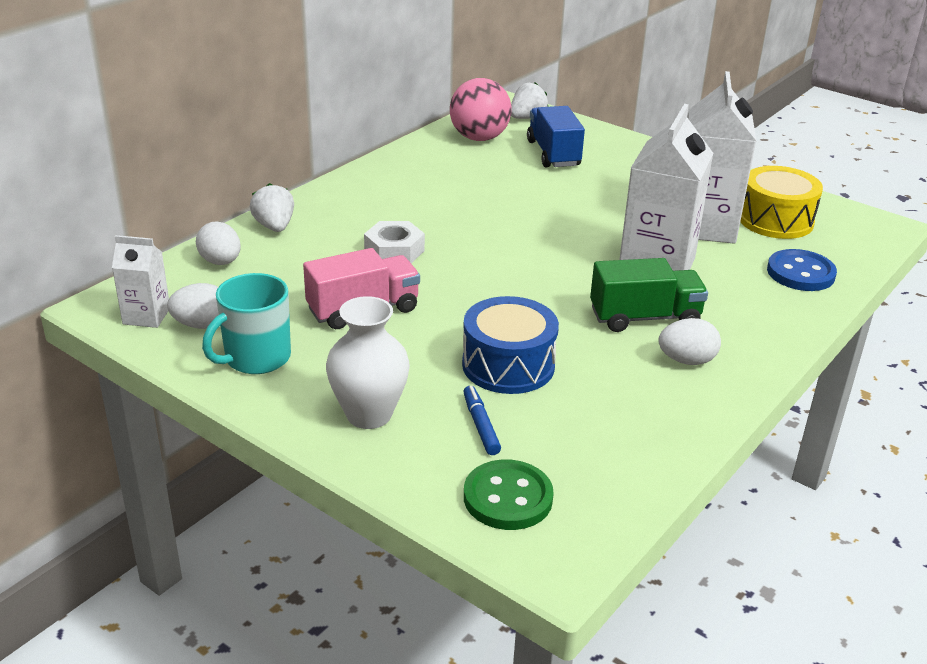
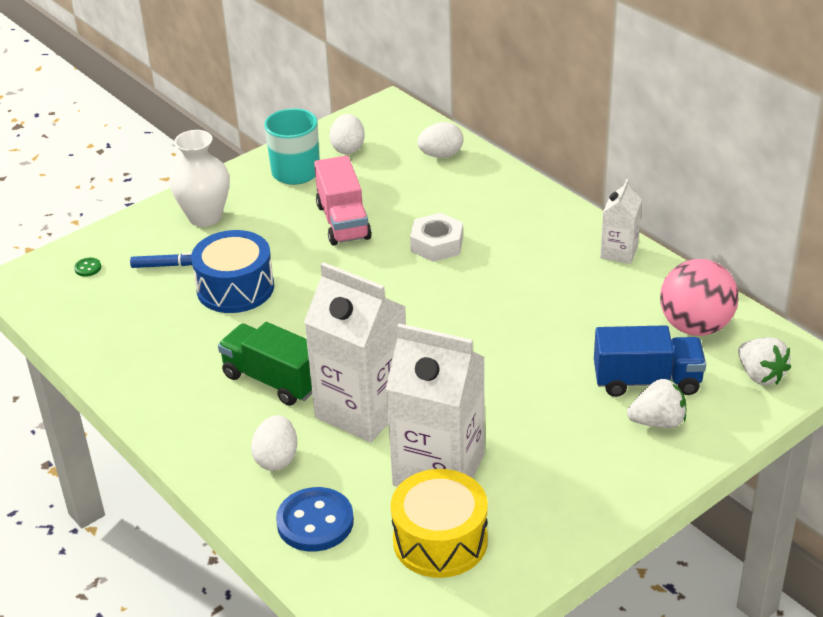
camera: 105 degrees right, 5 degrees up
white carton [112,235,169,328] -> white carton moved to [600,179,642,264]
white strawberry [250,183,294,232] -> white strawberry moved to [627,379,686,428]
green button [464,459,554,530] -> green button [74,258,101,277], size x0.42
green truck [590,258,708,332] -> green truck turned 120 degrees clockwise [218,322,312,406]
white egg [658,318,721,365] -> white egg moved to [251,415,297,471]

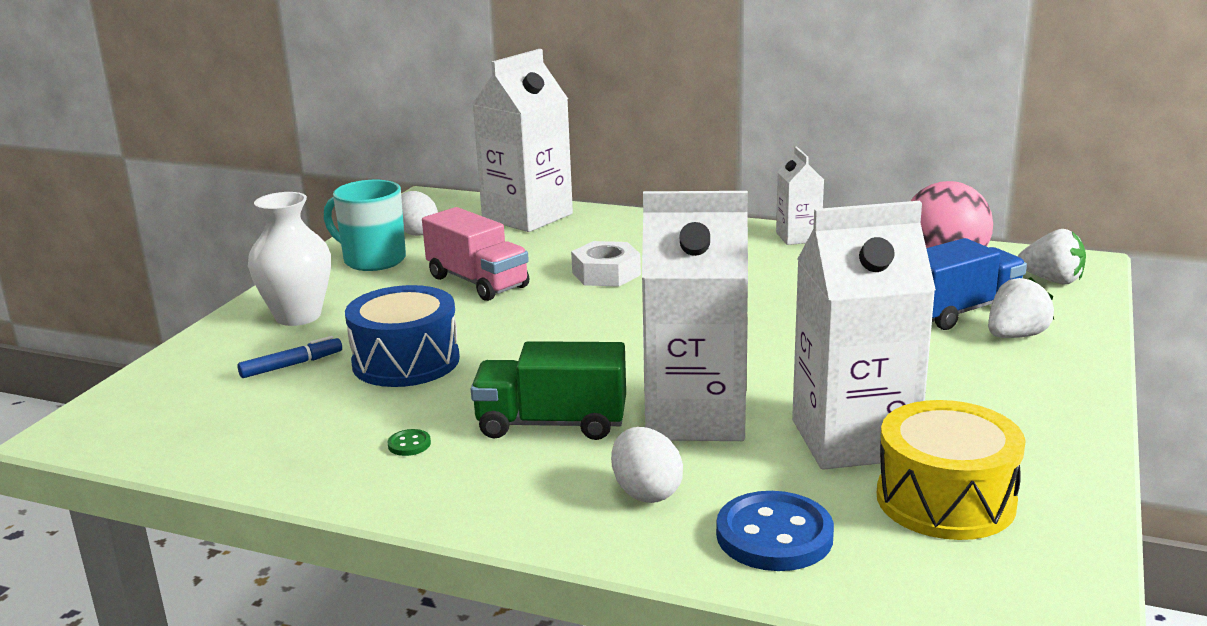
camera: 30 degrees left, 15 degrees down
green button [74,258,101,277] -> green button moved to [387,429,431,456]
white egg [417,122,463,158] -> white carton [472,49,573,232]

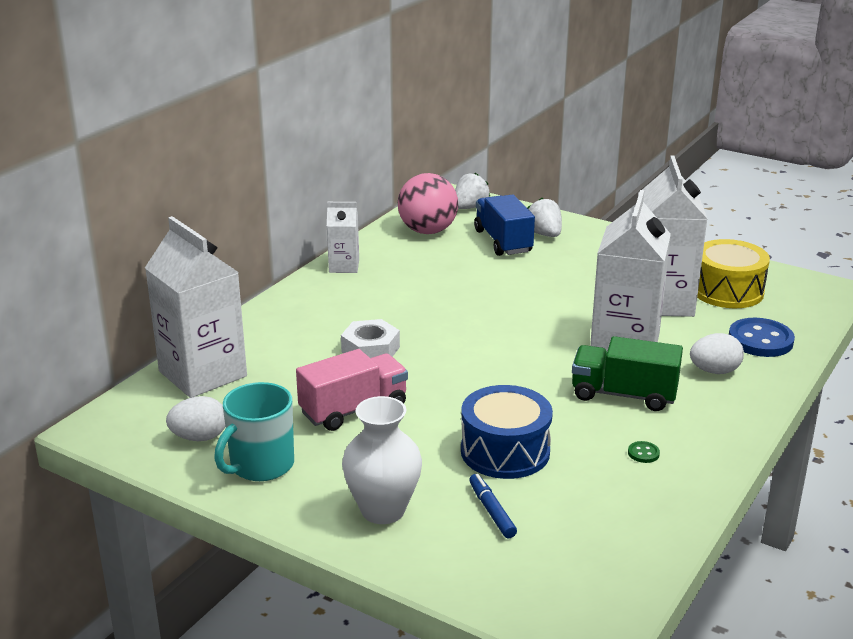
camera: 80 degrees left, 5 degrees up
green truck [471,341,626,440] -> green truck turned 90 degrees clockwise [572,336,683,411]

